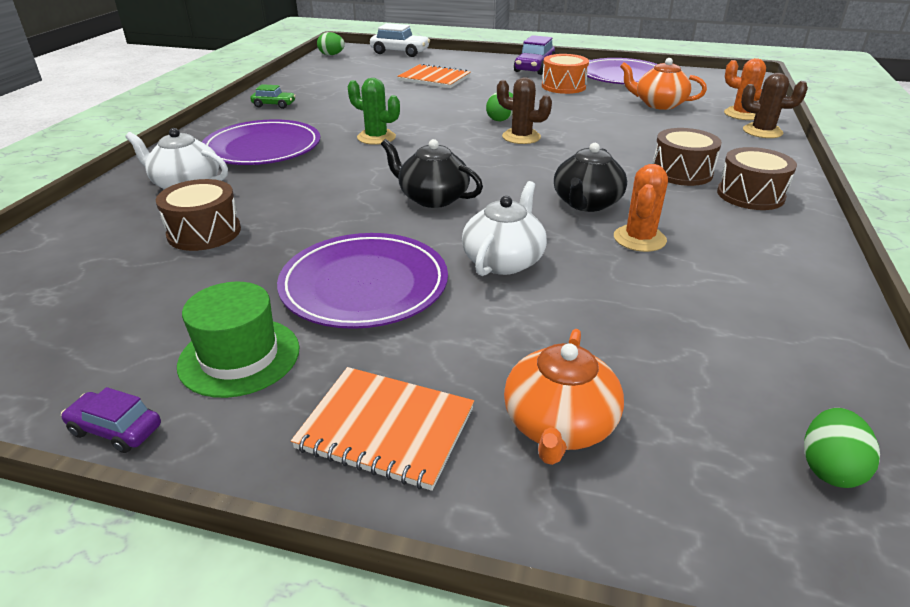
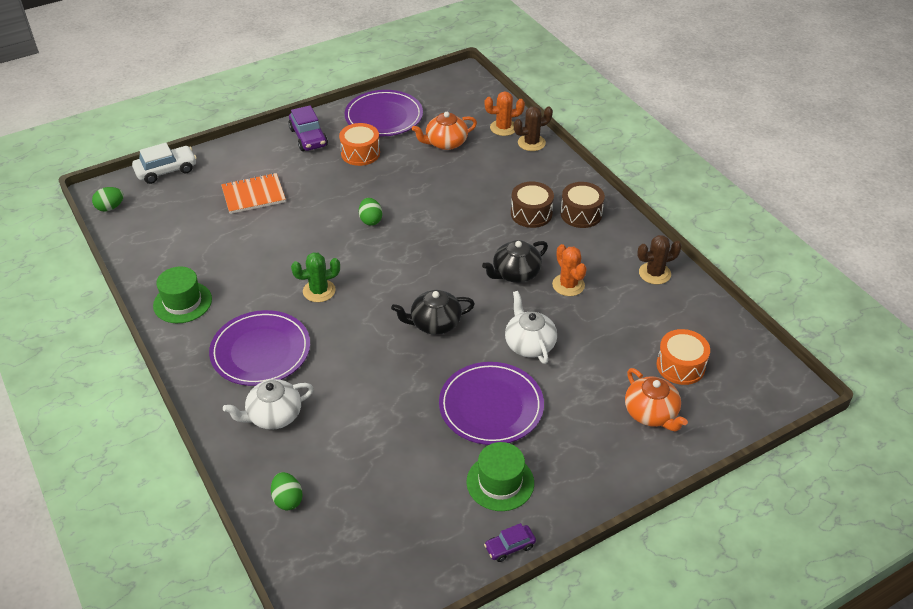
camera: 45 degrees left, 10 degrees up
brown drum [156,179,241,251] -> none
green car [250,84,296,109] -> green hat [153,266,212,323]
orange notebook [291,367,474,491] -> none
brown cactus [497,77,552,144] -> brown cactus moved to [637,235,682,284]
black teapot [554,143,627,212] -> black teapot turned 75 degrees clockwise [482,240,548,283]
green egg [804,408,880,488] -> green egg moved to [271,472,303,510]
none -> orange drum [656,329,710,385]

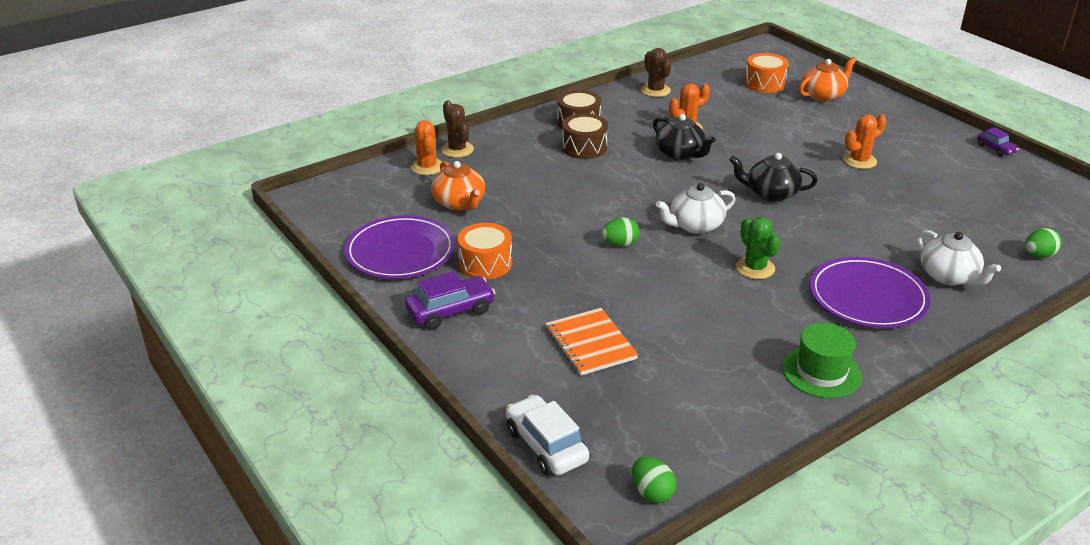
camera: 95 degrees left, 10 degrees down
black teapot [391,290,475,335] -> black teapot turned 120 degrees clockwise [729,153,817,202]
purple plate [439,362,544,445] -> orange cactus [843,114,887,169]
green hat [466,442,534,511] -> none
white teapot [505,291,557,364] -> white teapot moved to [656,183,735,234]

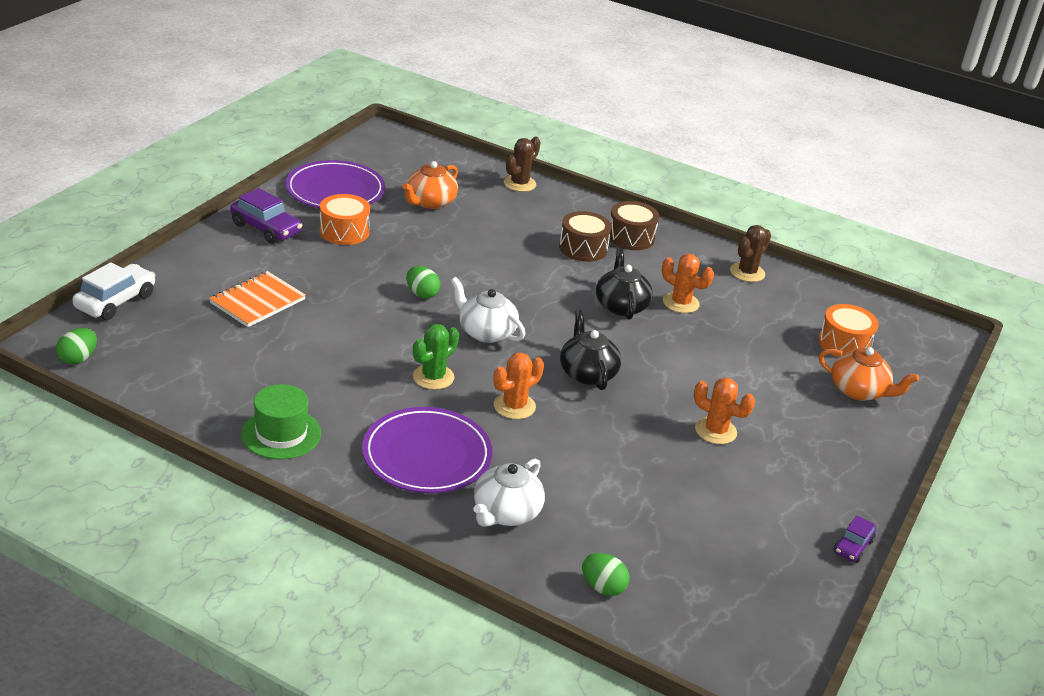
camera: 60 degrees right, 0 degrees up
orange cactus [411,120,442,175] -> orange cactus moved to [493,352,544,419]
black teapot [653,114,716,160] -> black teapot turned 150 degrees clockwise [596,248,653,320]

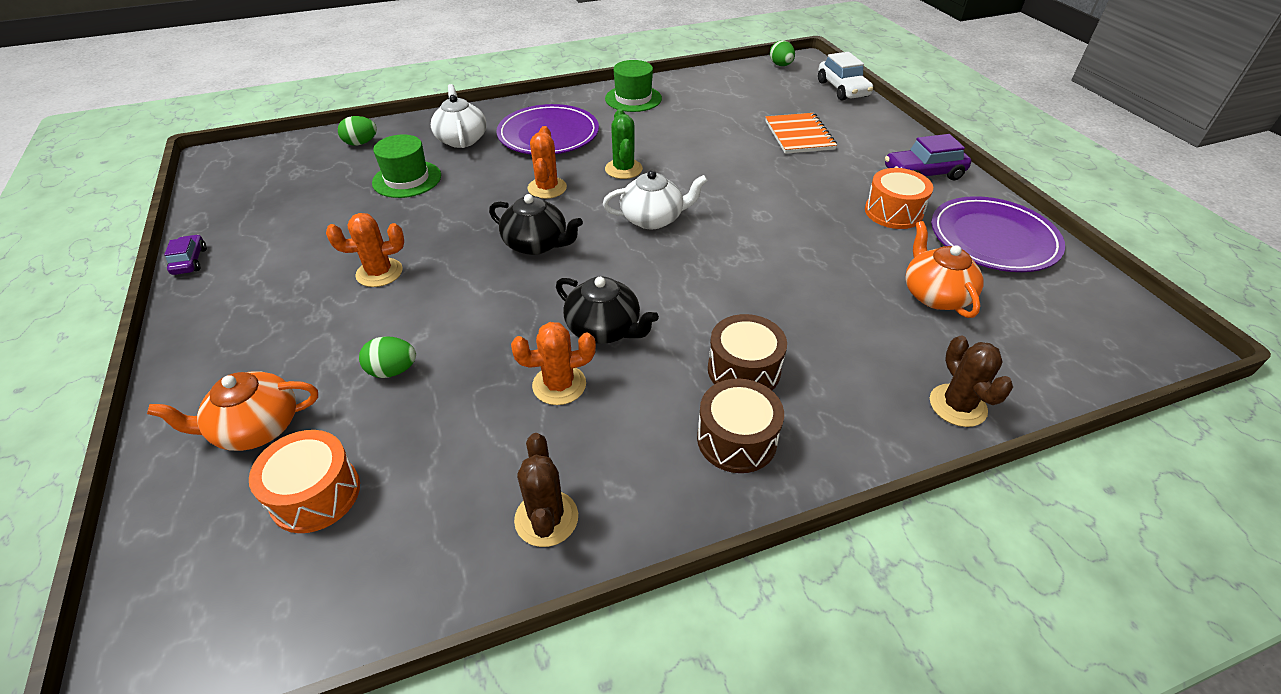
camera: 135 degrees right, 10 degrees up
green egg [406,266,440,299] -> green egg moved to [359,336,416,378]
none -> green hat [372,134,441,198]

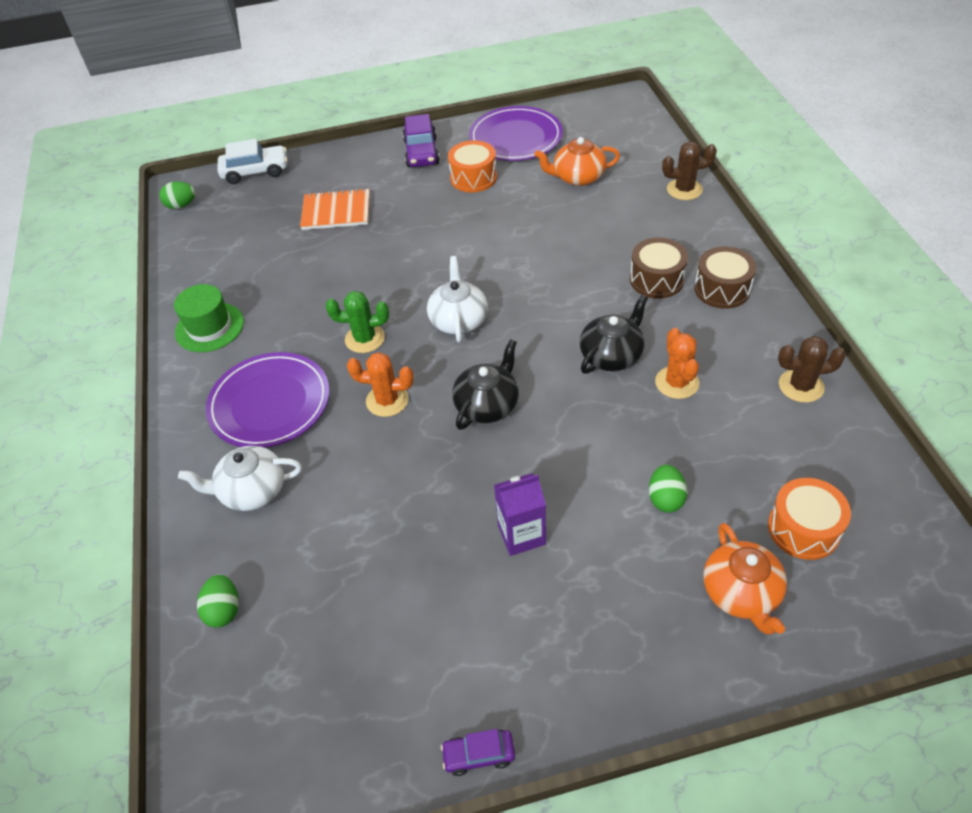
camera: 80 degrees left, 5 degrees up
orange cactus [326,213,404,287] -> purple carton [494,473,546,556]
green hat [372,134,441,198] -> none

